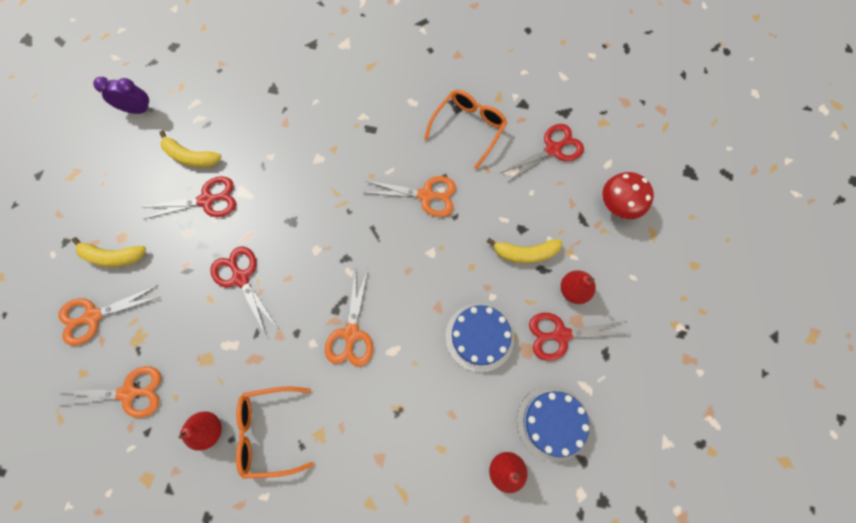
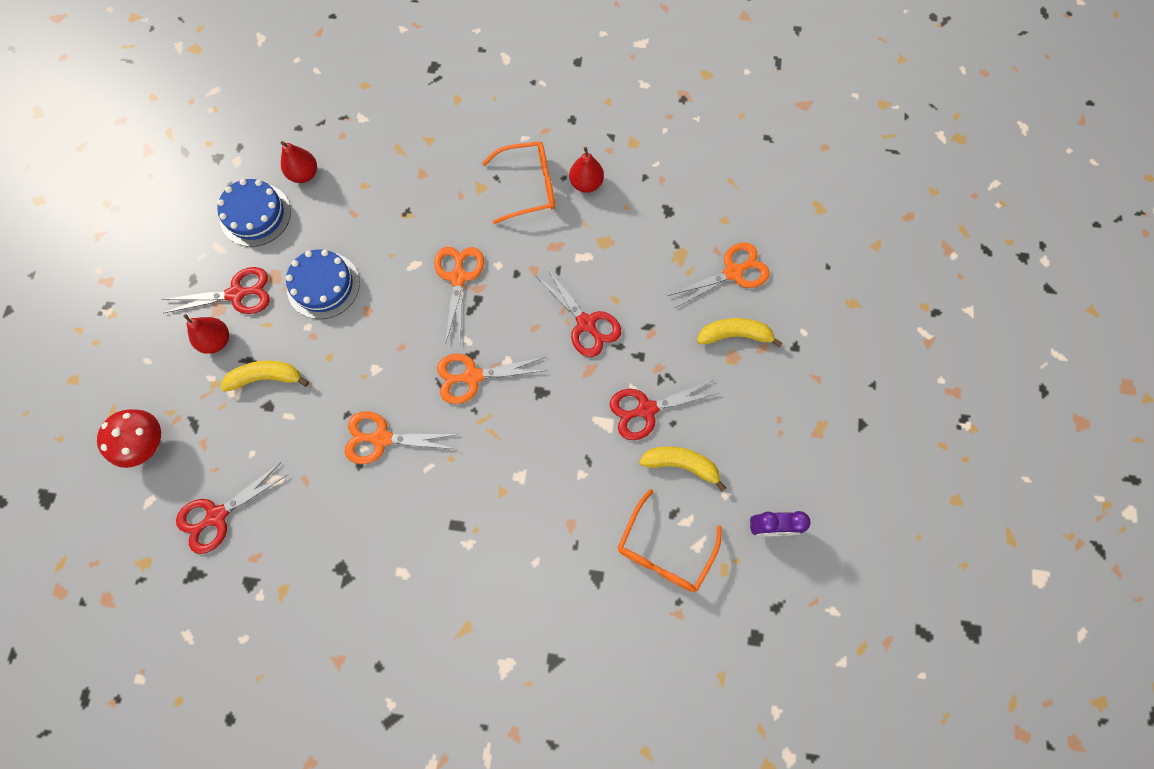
camera: 175 degrees right, 0 degrees up
orange scissors [54,366,161,418] -> orange scissors moved to [437,354,548,404]
orange glasses [424,90,507,170] -> orange glasses moved to [618,489,722,592]

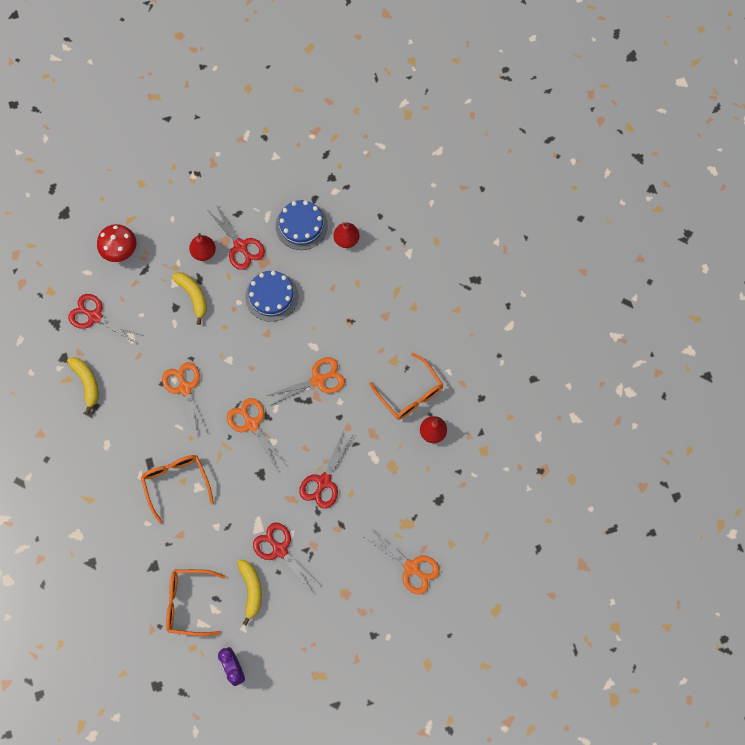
camera: 65 degrees right, 0 degrees up
yellow banana [697,318,783,348] -> yellow banana moved to [67,357,99,414]
none -> orange glasses [141,455,214,524]

